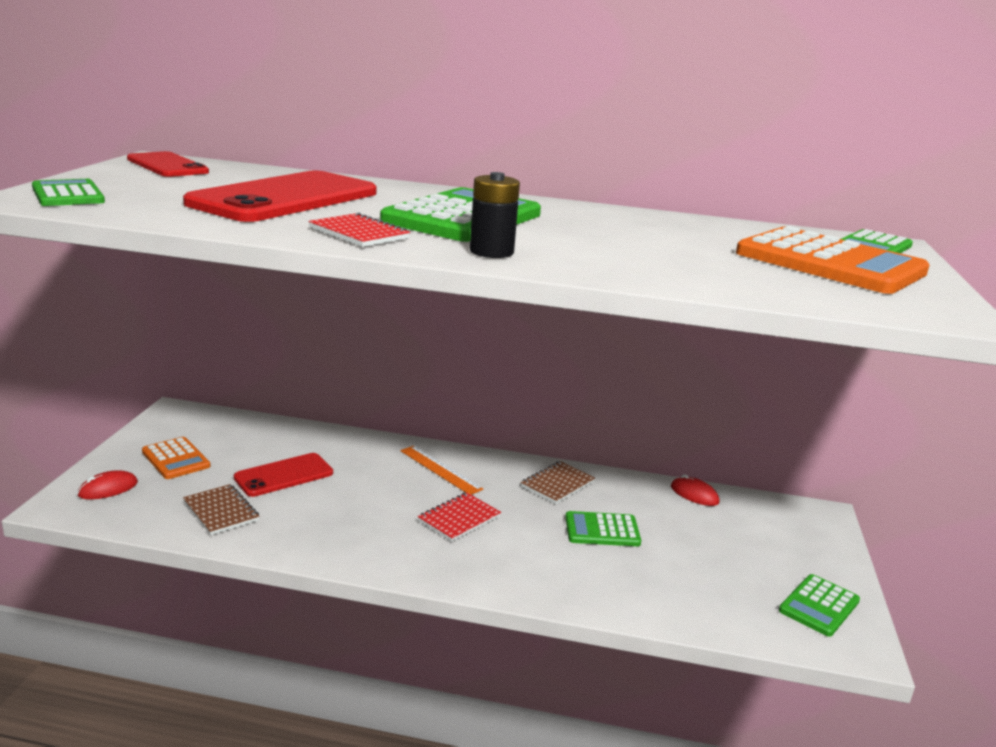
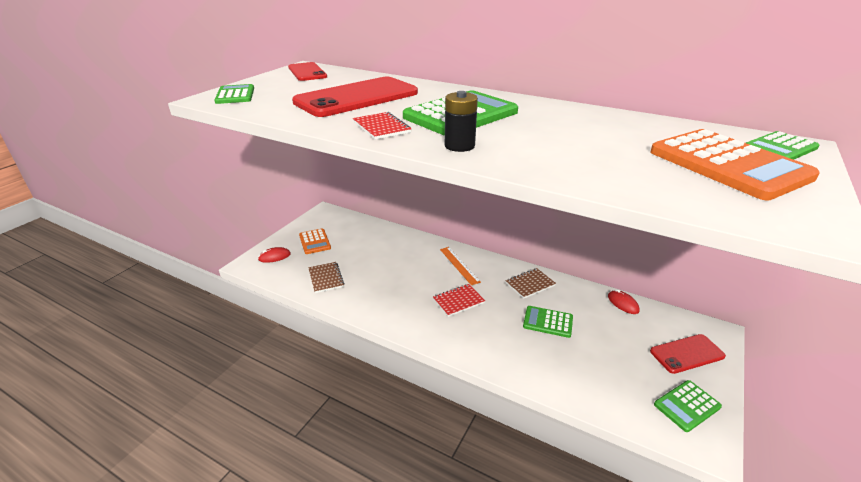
camera: 20 degrees right, 10 degrees up
red phone [234,453,333,497] -> red phone moved to [650,334,726,374]

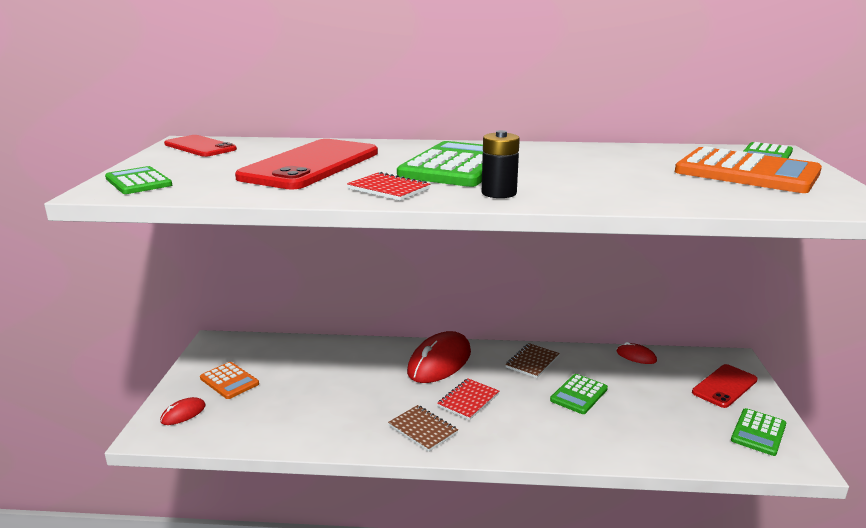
camera: 25 degrees left, 10 degrees down
brown notebook [308,262,344,293] -> brown notebook moved to [388,405,458,452]
orange ruler [440,247,481,285] -> red mouse [407,331,471,383]
green calculator [523,306,573,338] -> green calculator turned 45 degrees counterclockwise [550,374,608,414]

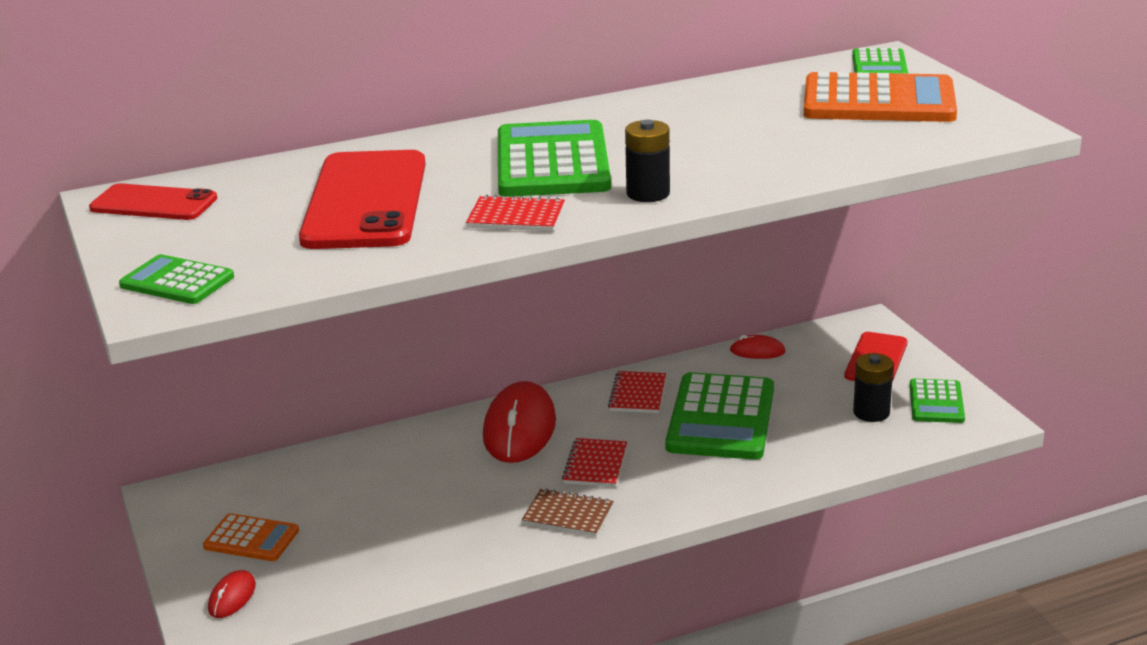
camera: 25 degrees left, 5 degrees up
brown notebook [505,343,560,378] -> red notebook [608,371,666,413]
green calculator [550,374,608,414] -> green calculator [665,372,774,460], size x1.88
none -> black battery [853,353,893,422]

